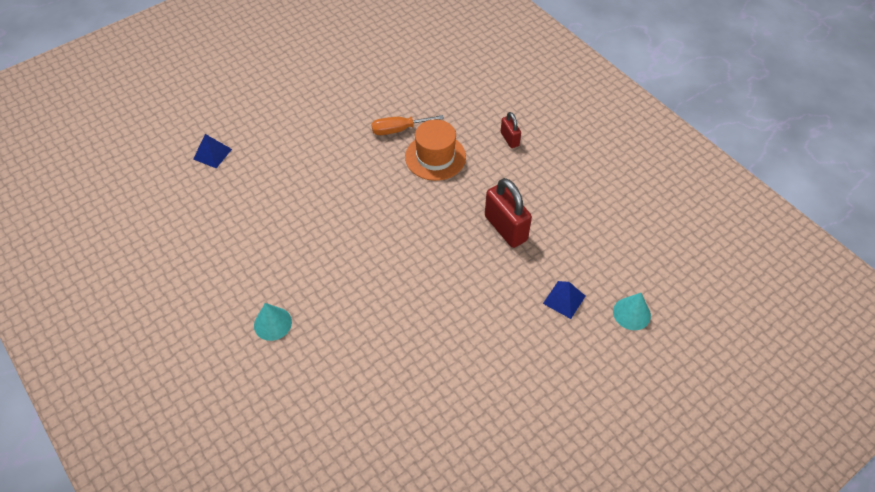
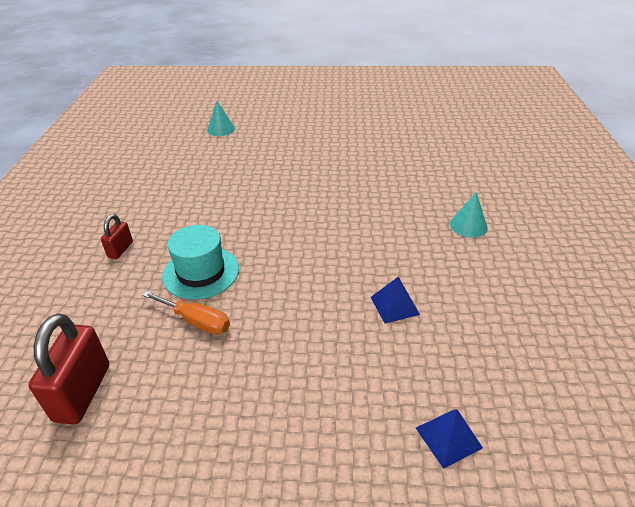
camera: 140 degrees left, 15 degrees down
orange hat [405,119,466,181] -> turquoise hat [162,225,239,300]
red padlock [485,178,532,248] -> red padlock moved to [28,314,109,425]
blue pyramid [543,281,585,319] -> blue pyramid moved to [371,277,420,324]

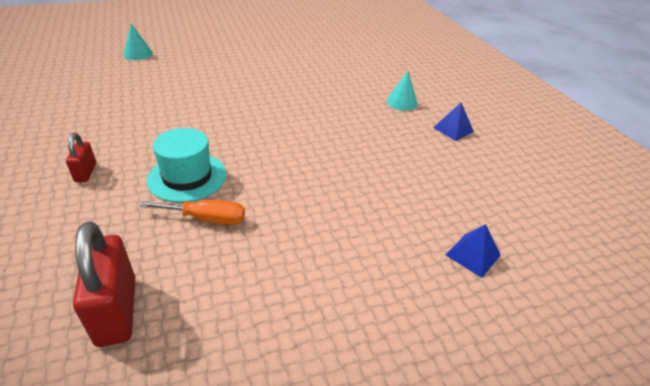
camera: 25 degrees left, 0 degrees up
blue pyramid [371,277,420,324] -> blue pyramid moved to [433,102,474,141]

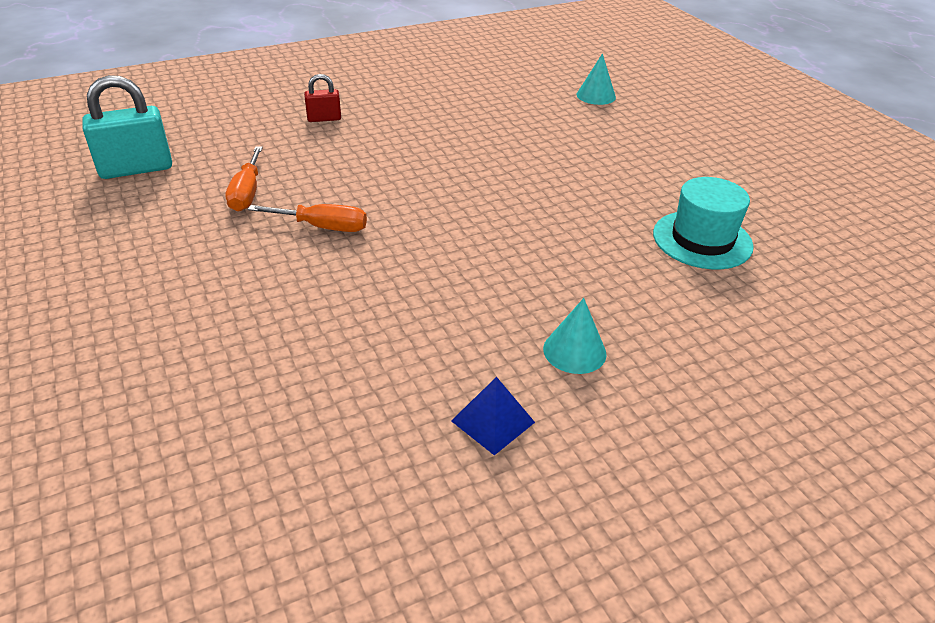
camera: 85 degrees right, 0 degrees up
red padlock [73,221,135,347] -> turquoise padlock [82,75,172,179]
turquoise hat [147,128,226,203] -> turquoise hat moved to [653,177,754,269]
blue pyramid [446,224,501,278] -> none
none -> orange screwdriver [248,204,367,232]

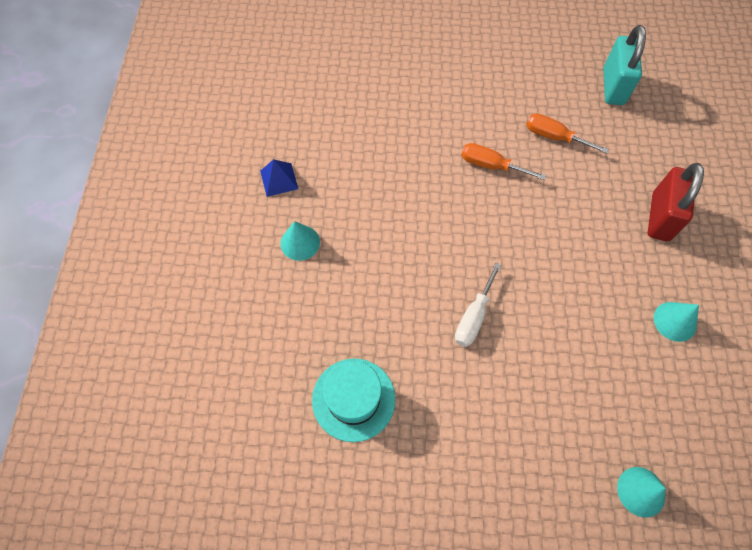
camera: 120 degrees right, 25 degrees up
orange screwdriver [248,204,367,232] -> orange screwdriver turned 75 degrees clockwise [461,143,546,180]
red padlock [304,74,341,122] -> red padlock [648,163,704,241], size x1.85
none -> white screwdriver [455,263,501,347]
none -> turquoise cone [654,302,699,342]

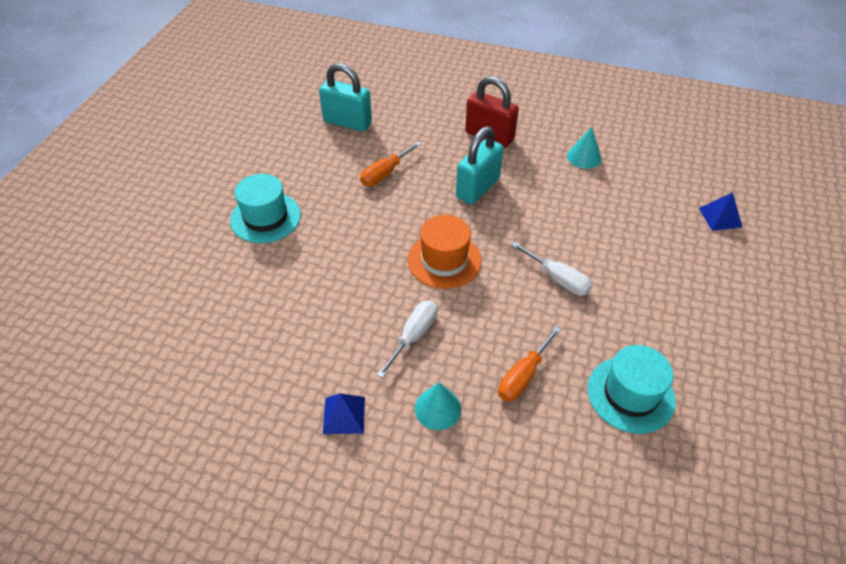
camera: 75 degrees left, 15 degrees down
orange screwdriver [461,143,546,180] -> orange screwdriver moved to [498,326,561,402]
turquoise cone [617,467,665,517] -> blue pyramid [699,192,742,231]
none -> turquoise hat [230,174,301,243]
none -> white screwdriver [377,300,437,378]
none -> orange hat [408,215,482,289]
none -> turquoise padlock [456,126,503,205]

